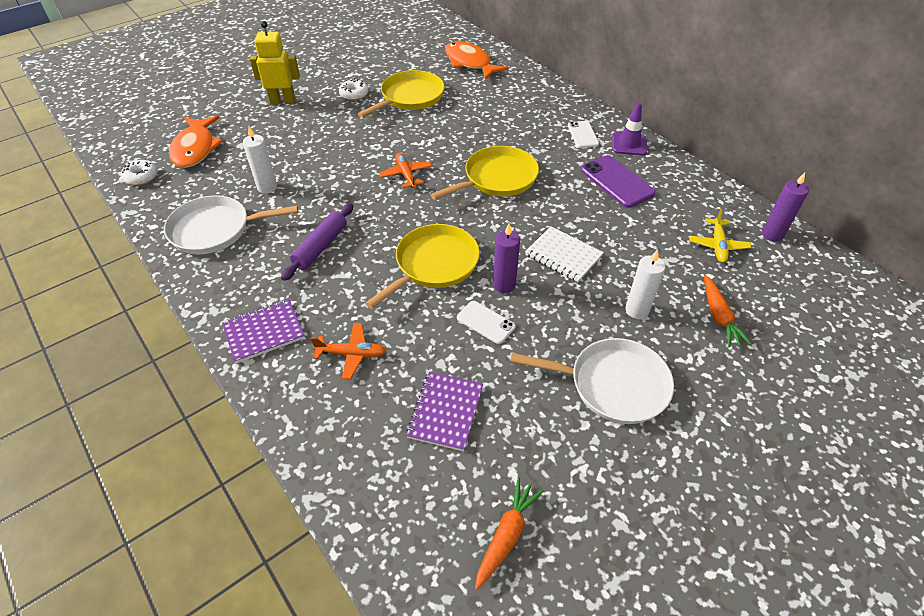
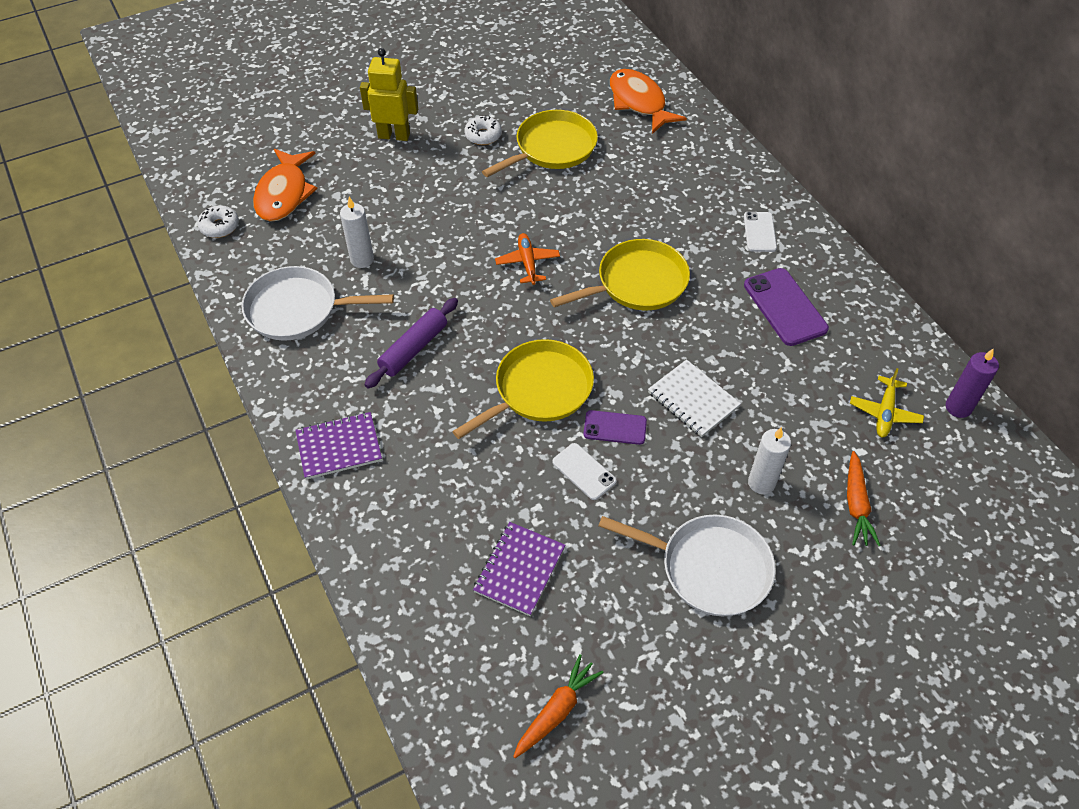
camera: 10 degrees right, 5 degrees up
orange plane [311,323,386,379] -> none
purple candle [493,224,520,293] -> purple phone [583,410,647,445]
purple traffic cone [612,102,647,155] -> none

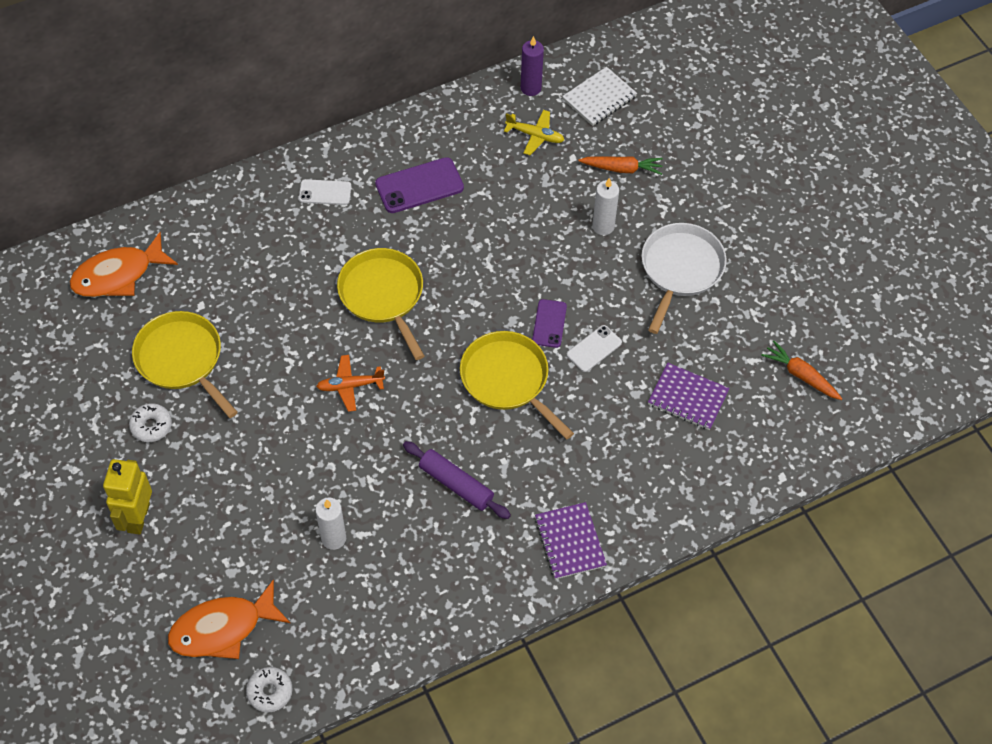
camera: 90 degrees left, 5 degrees up
white pan [241,266,394,341] -> none
orange fish [253,149,318,222] -> orange fish turned 150 degrees clockwise [168,579,290,659]
white notebook [648,359,741,437] -> white notebook moved to [562,67,637,126]

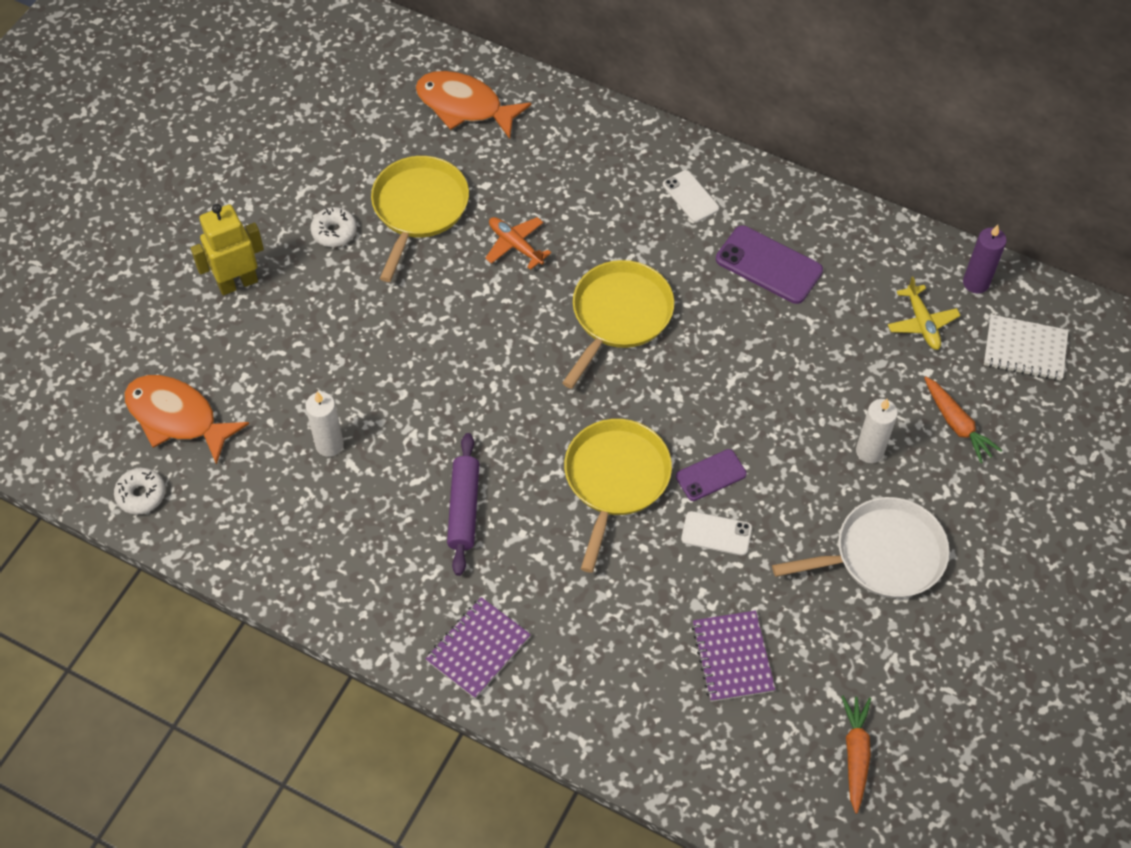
camera: 55 degrees right, 0 degrees up
orange plane [316,355,385,412] -> orange plane moved to [485,217,551,270]

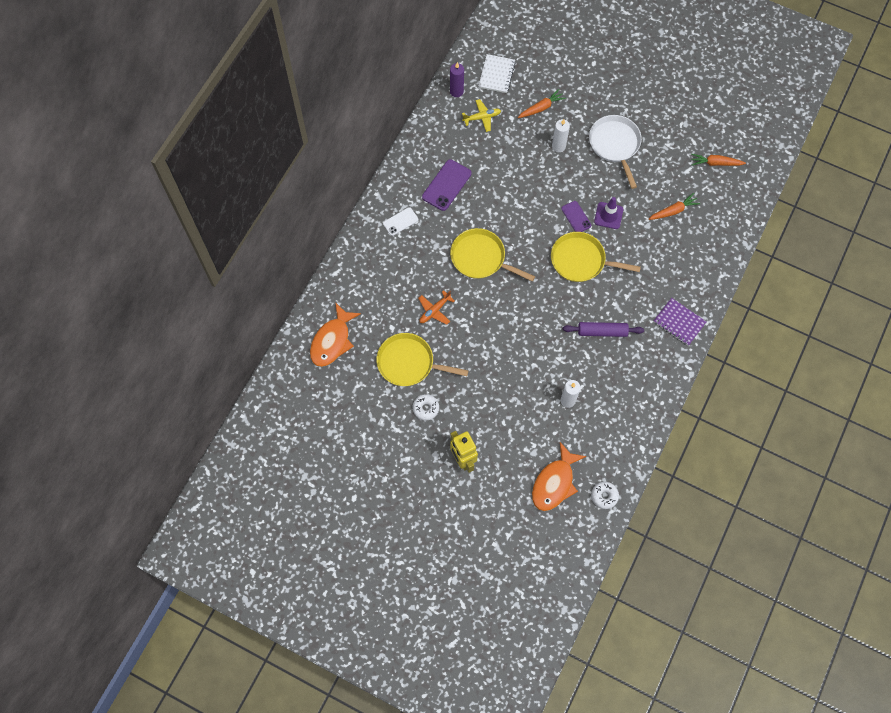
camera: 90 degrees left, 10 degrees up
white phone [681,511,752,556] -> purple traffic cone [594,197,623,229]
purple notebook [691,611,776,702] -> orange carrot [648,193,700,220]

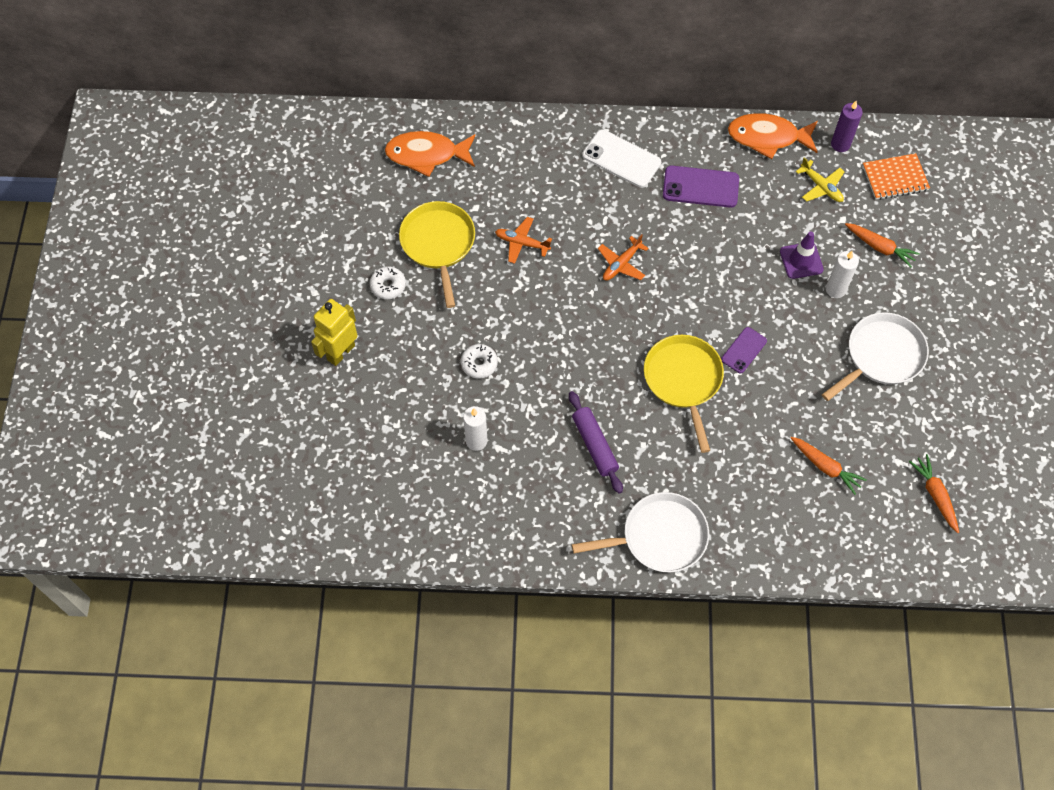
camera: 65 degrees right, 5 degrees down
white phone [383,207,418,236] -> white phone [582,130,661,188], size x1.63
yellow pan [450,228,535,282] -> orange plane [598,234,649,281]
white notebook [479,54,516,93] -> orange notebook [863,153,930,200]
orange fish [532,442,586,511] -> orange fish moved to [728,113,818,159]
white donut [591,482,619,509] -> white donut moved to [461,344,498,379]
purple traffic cone [594,197,623,229] -> purple traffic cone moved to [780,231,824,279]
purple notebook [654,298,706,346] -> white pan [572,492,709,573]

